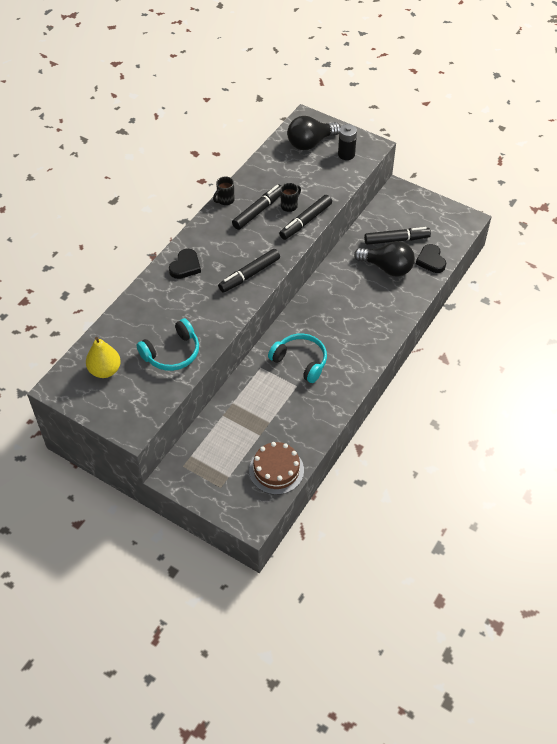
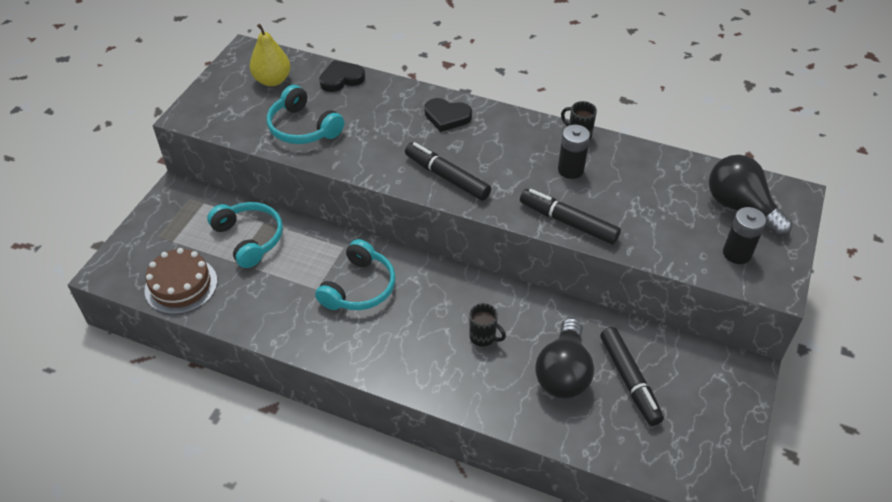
camera: 80 degrees right, 5 degrees down
black marker [232,184,282,230] -> black battery [558,125,590,179]
black mug [280,183,301,212] -> black mug moved to [469,303,506,346]
black heart [416,244,446,273] -> black heart moved to [319,60,365,92]
none -> turquoise headphones [207,202,283,268]

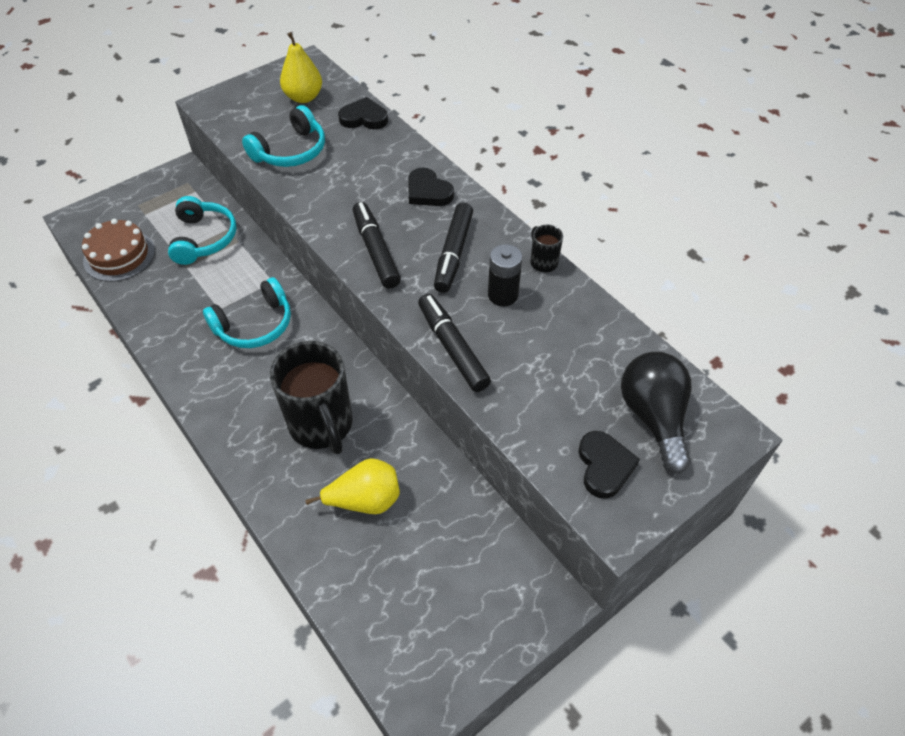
camera: 30 degrees right, 5 degrees up
turquoise headphones [267,85,344,144] -> turquoise headphones turned 120 degrees counterclockwise [242,105,325,167]
black mug [469,303,506,346] -> black mug [270,341,353,454], size x2.25
black light bulb [535,318,594,399] -> yellow pear [305,458,400,514]
black marker [600,327,664,426] -> black marker moved to [434,203,473,293]
black battery [723,207,766,264] -> black heart [578,431,640,499]

